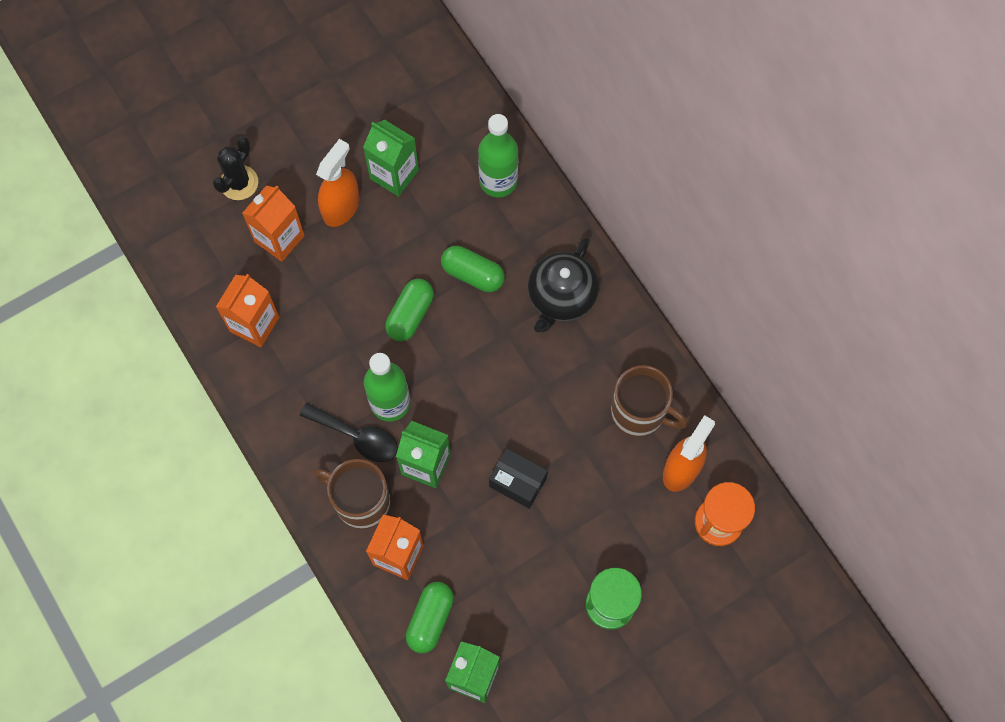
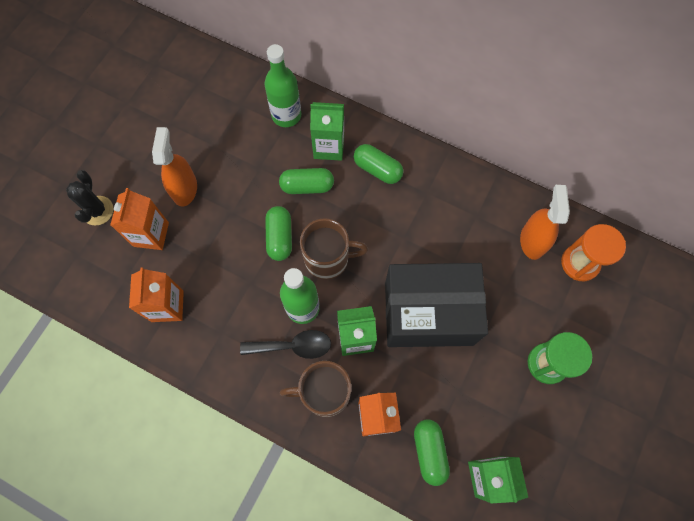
camera: 30 degrees left, 0 degrees up
green carton [363,120,419,197] -> green carton moved to [310,102,344,161]
black box [489,448,548,509] -> black box [385,263,488,347], size x2.24
black teapot [528,237,599,333] -> green capsule [354,144,403,184]
brown mug [611,365,688,437] -> brown mug moved to [300,218,368,280]

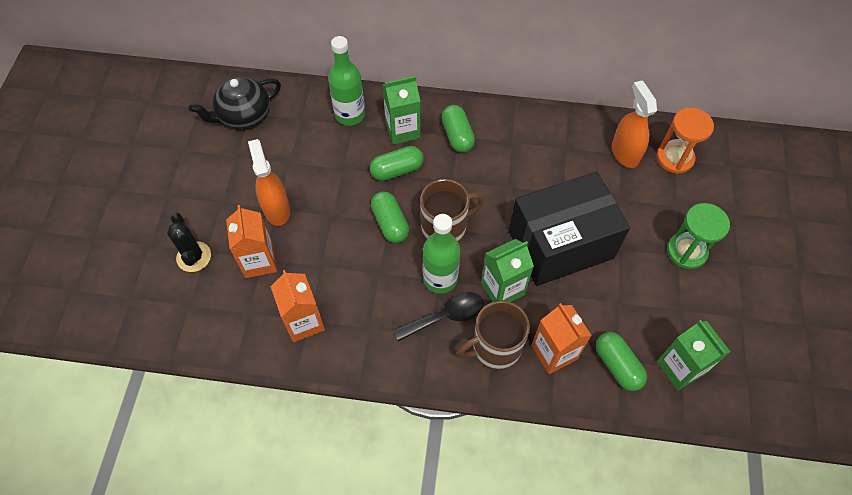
camera: 20 degrees left, 10 degrees down
green capsule [354,144,403,184] -> green capsule turned 60 degrees clockwise [442,105,475,153]
none -> black teapot [189,77,281,129]

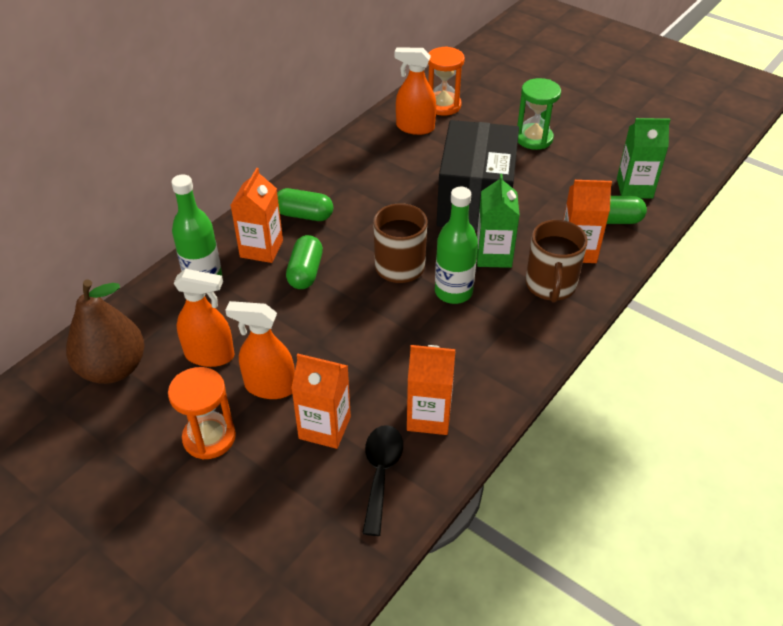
camera: 60 degrees left, 15 degrees down
black cactus [167,212,211,272] -> none
black teapot [189,77,281,129] -> brown pear [66,280,145,384]
green capsule [371,191,409,243] -> none
green carton [383,76,421,145] -> orange carton [231,168,283,263]
black spoon [393,292,484,341] -> black spoon moved to [362,425,403,536]
none -> orange hourglass [168,367,236,460]
none -> orange spray bottle [173,269,234,367]

